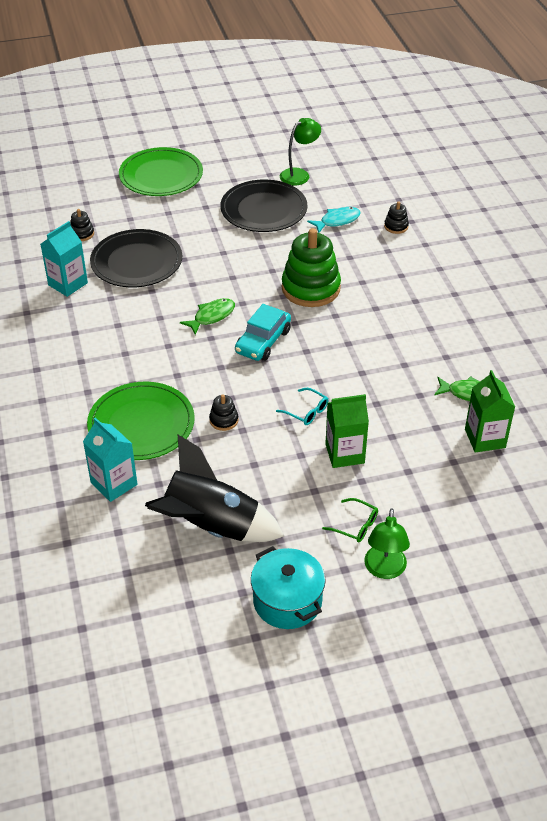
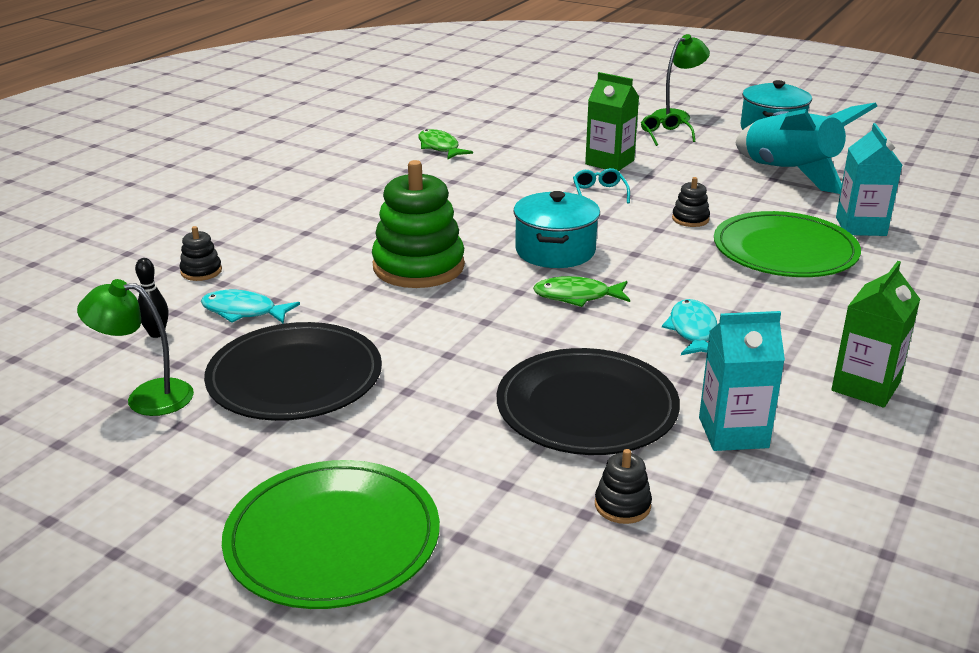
camera: 135 degrees left, 15 degrees down
black rocket [145,435,284,542] -> turquoise rocket [736,102,877,194]
turquoise car [235,304,291,361] -> turquoise pot [514,191,600,268]
green carton [465,370,515,453] -> green carton moved to [831,261,920,408]
none -> black bowling pin [135,258,169,338]
none -> turquoise fish [662,299,717,355]

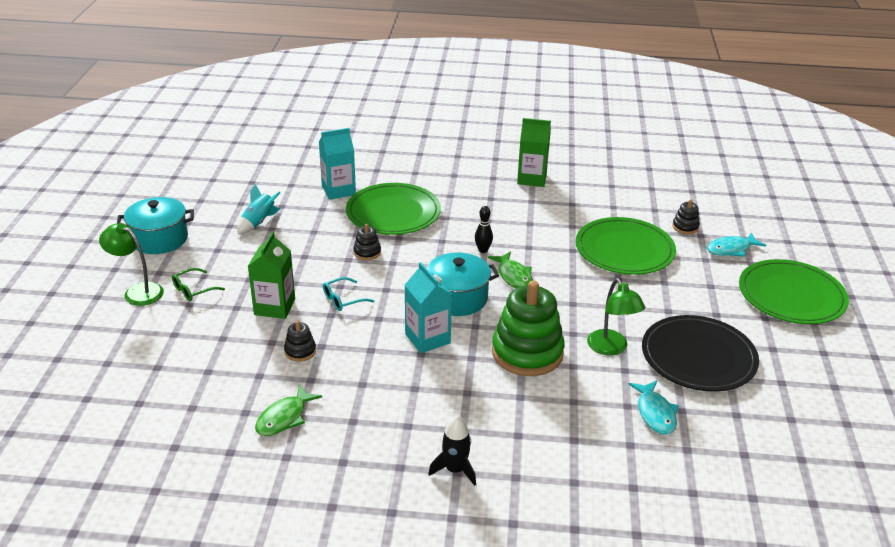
camera: 115 degrees left, 5 degrees up
green lamp [77,279,194,416] -> green lamp moved to [587,278,645,356]
black bowling pin [135,258,169,338] -> black bowling pin moved to [475,206,493,253]
black stacking toy [180,226,222,281] -> black stacking toy moved to [284,321,316,362]
black plate [497,348,680,455] -> green plate [575,217,676,275]
turquoise fish [662,299,717,355] -> turquoise fish moved to [707,232,767,257]
turquoise carton [699,311,785,451] -> turquoise carton moved to [405,262,452,353]
turquoise rocket [736,102,877,194] -> turquoise rocket [237,184,281,234], size x0.48
none -> black rocket [428,416,476,486]

